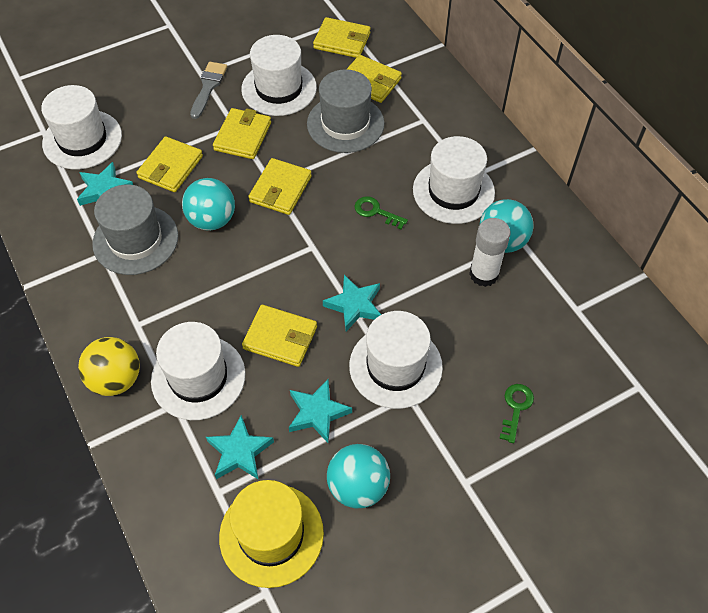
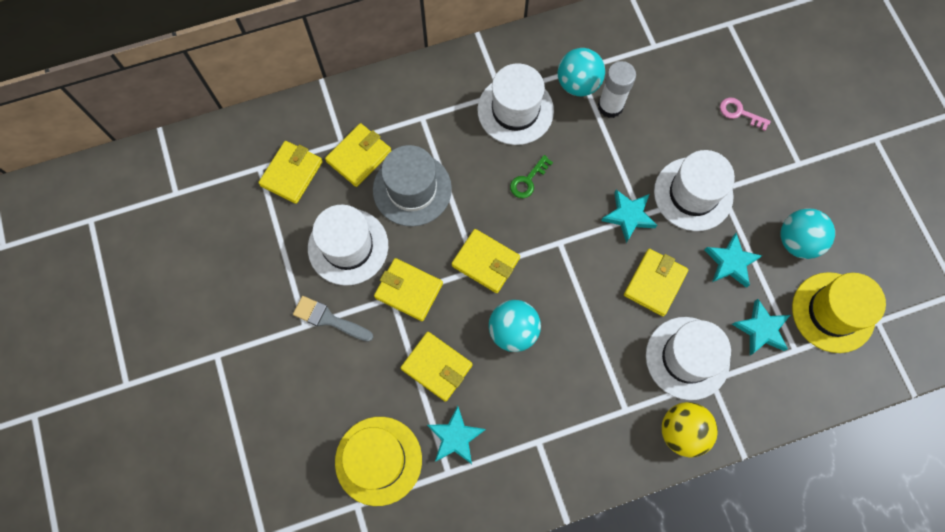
camera: 80 degrees left, 15 degrees up
white hat [41,85,122,169] -> yellow hat [335,417,422,506]
grey hat [92,184,178,275] -> none
green key [499,384,534,443] -> pink key [720,98,771,131]

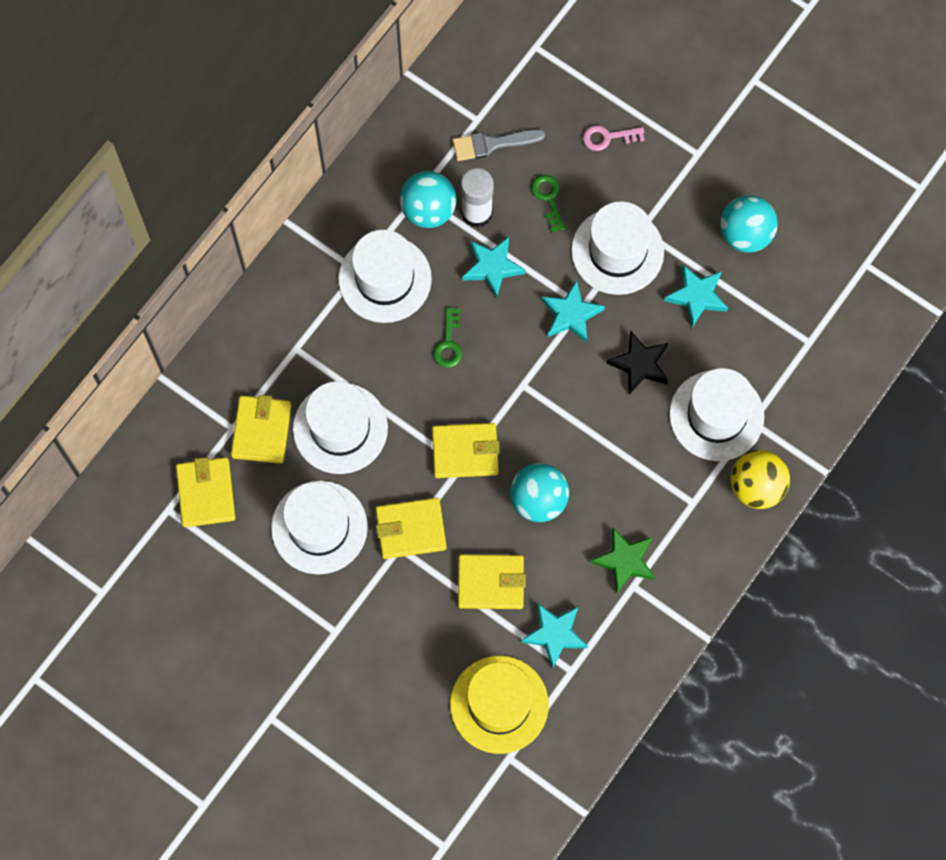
camera: 35 degrees left, 0 degrees up
grey brush [293,296,373,342] -> grey brush moved to [453,129,545,161]
grey hat [373,145,452,226] -> white hat [293,381,388,474]
yellow wallet [624,249,688,317] -> black star [606,331,668,394]
turquoise star [732,299,790,355] -> turquoise star moved to [462,237,526,299]
yellow hat [792,272,886,353] -> none
none -> green key [531,175,566,232]
none -> green star [590,528,655,594]

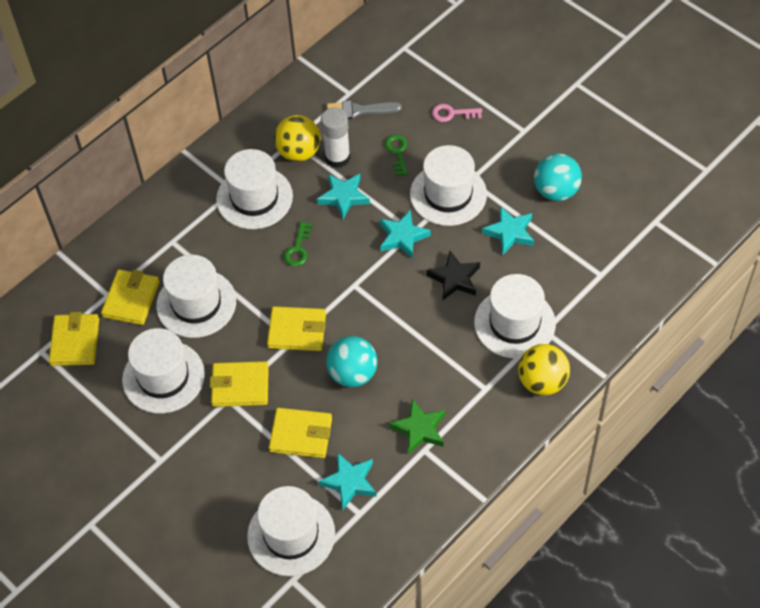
camera: 10 degrees right, 15 degrees down
turquoise ball [400,171,457,228] -> yellow ball [274,115,321,162]
yellow hat [450,656,549,754] -> white hat [247,486,335,576]

